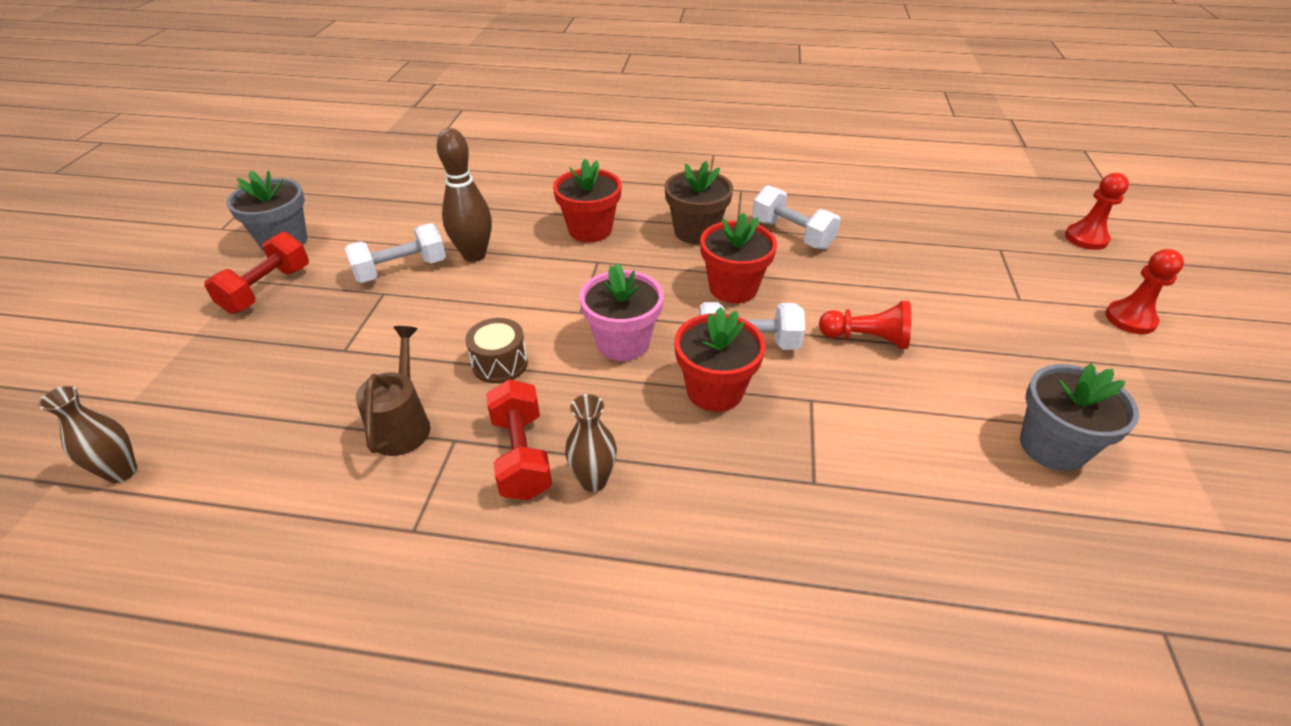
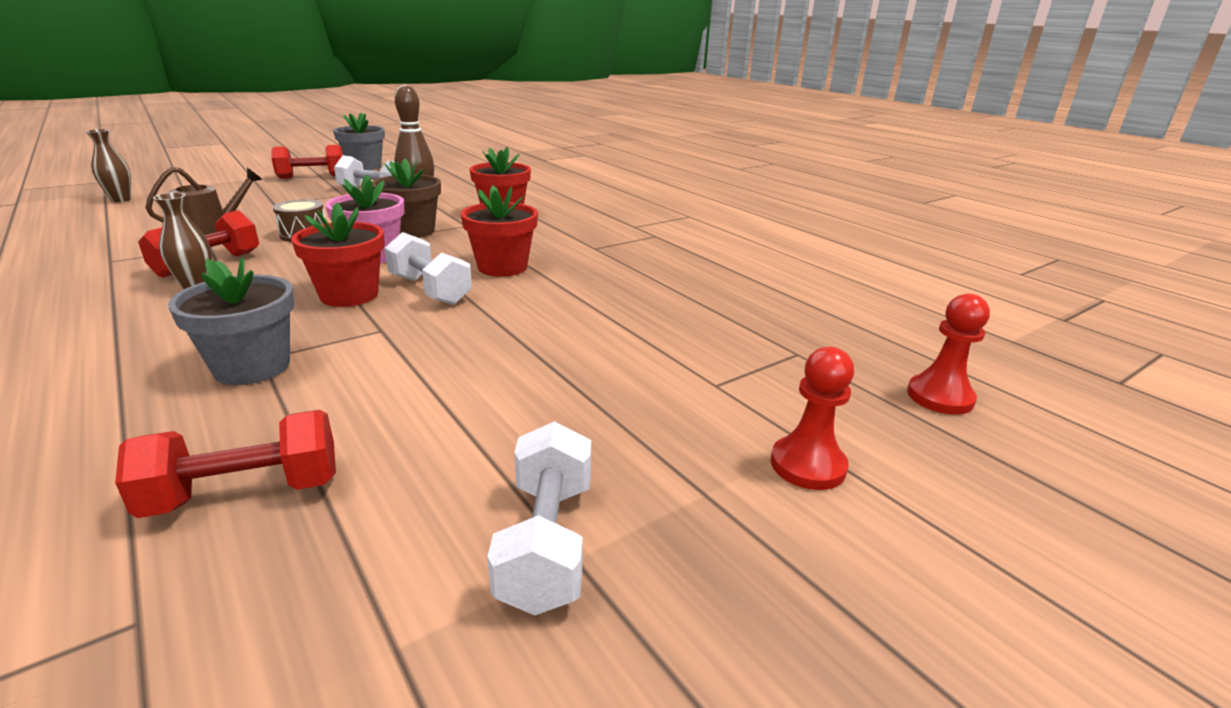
camera: 45 degrees right, 15 degrees down
brown flower pot [664,161,733,244] -> brown flower pot moved to [372,159,441,238]
white dumbbell [752,185,841,250] -> white dumbbell moved to [487,421,591,615]
red pawn [819,301,911,349] -> none
grey flower pot [1020,363,1139,471] -> grey flower pot moved to [168,257,294,385]
none -> red dumbbell [115,410,336,518]

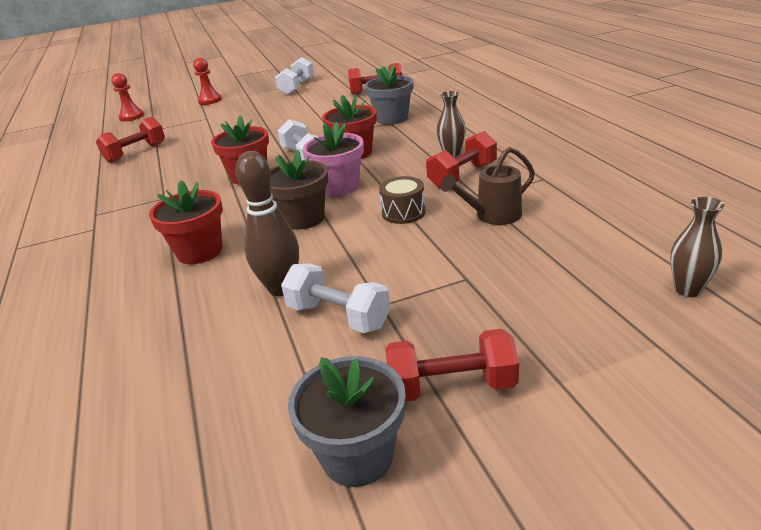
camera: 160 degrees left, 5 degrees up
none -> red dumbbell [96,117,165,163]

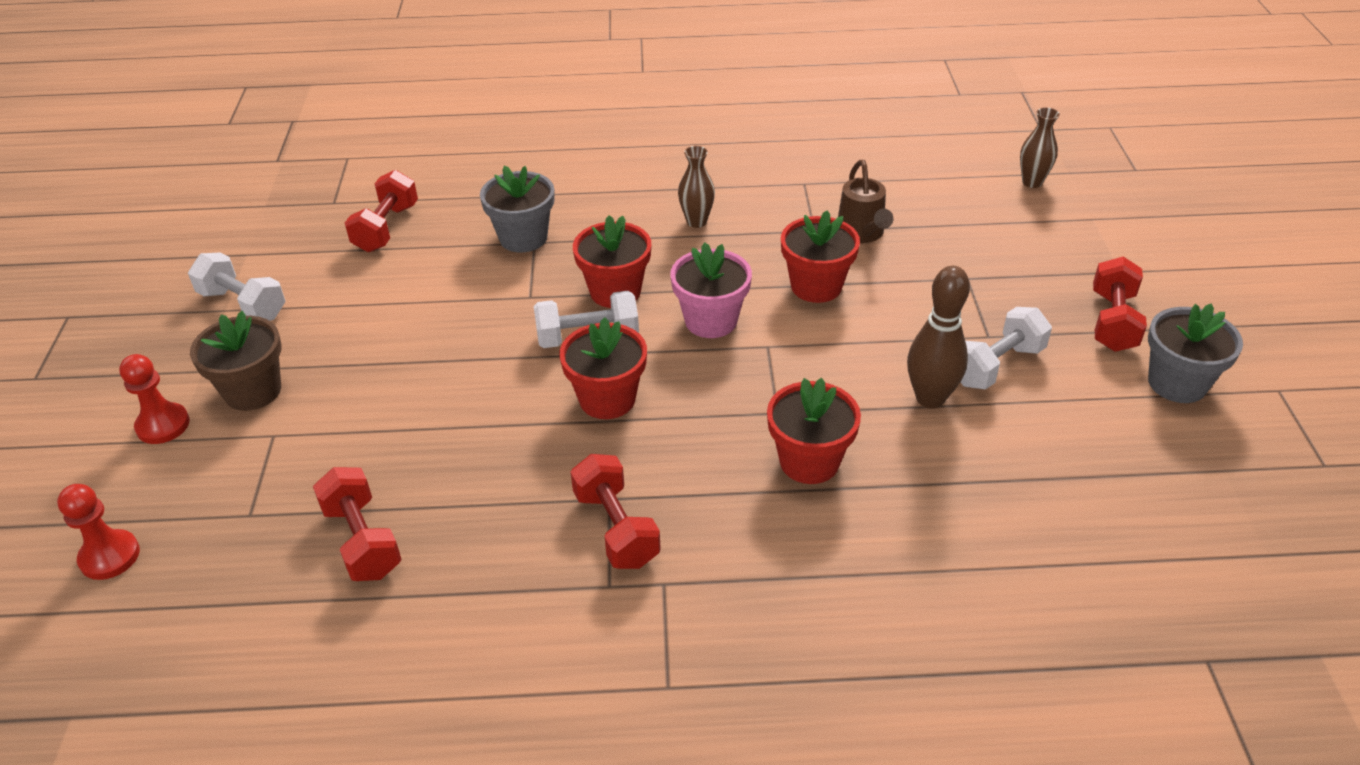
camera: 75 degrees left, 10 degrees up
brown flower pot [270,149,328,230] -> brown flower pot moved to [190,311,281,411]
brown drum [379,176,426,224] -> red flower pot [781,210,860,303]
red dumbbell [426,131,497,188] -> red dumbbell moved to [571,454,661,569]

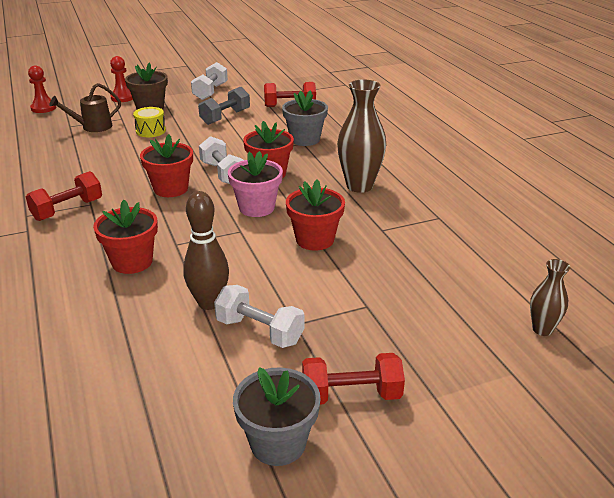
camera: 70 degrees right, 10 degrees down
red dumbbell [313,467,402,581] -> none
brown vase [678,146,715,228] -> brown vase [337,80,386,193], size x1.83
brown watering can [838,160,893,243] -> brown watering can moved to [49,83,121,132]
none -> yellow drum [133,107,166,137]
none -> grey dumbbell [198,87,250,125]

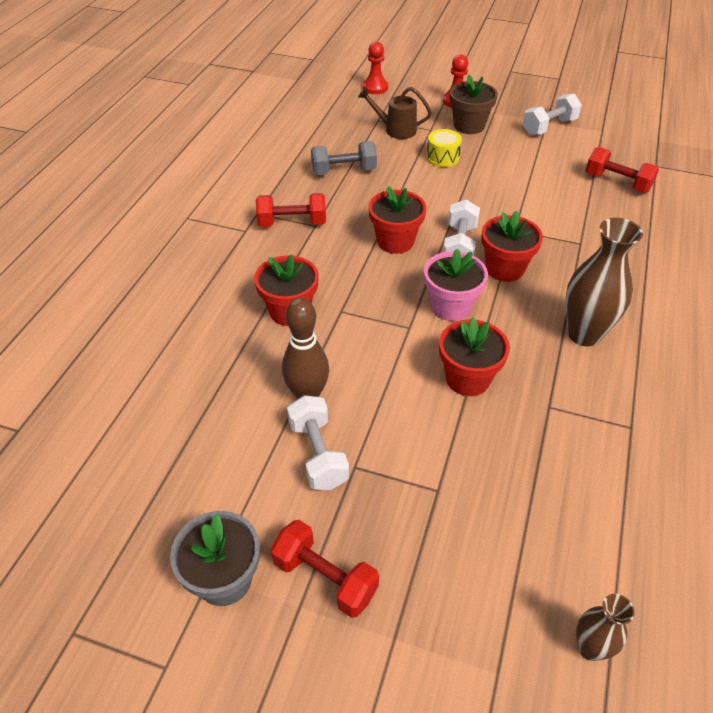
camera: 40 degrees right, 15 degrees up
grey dumbbell [198,87,250,125] -> grey dumbbell moved to [311,141,377,175]
grey flower pot [282,91,328,146] -> none

